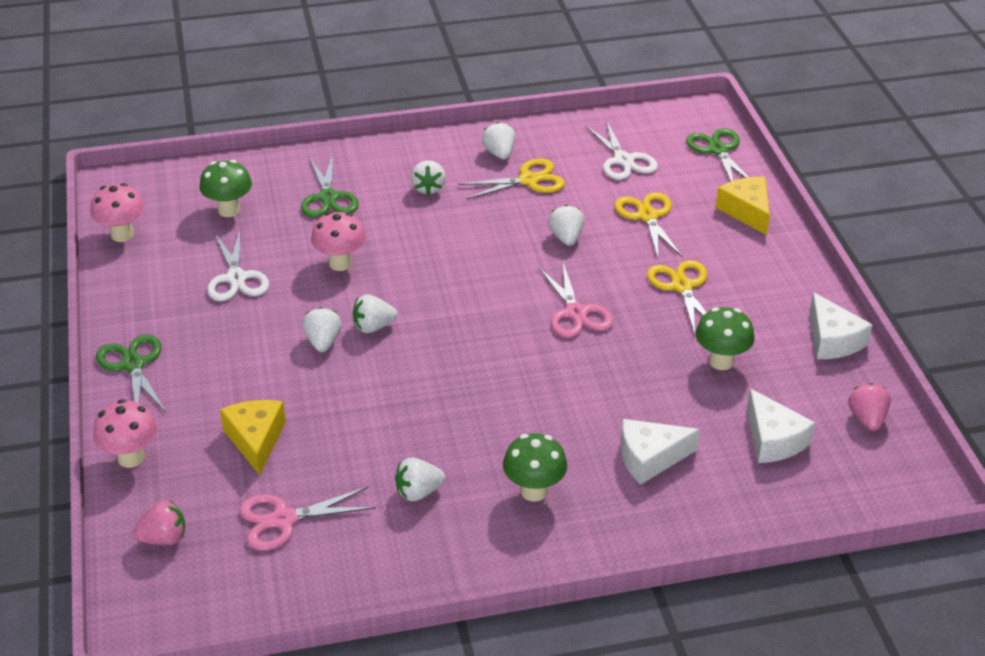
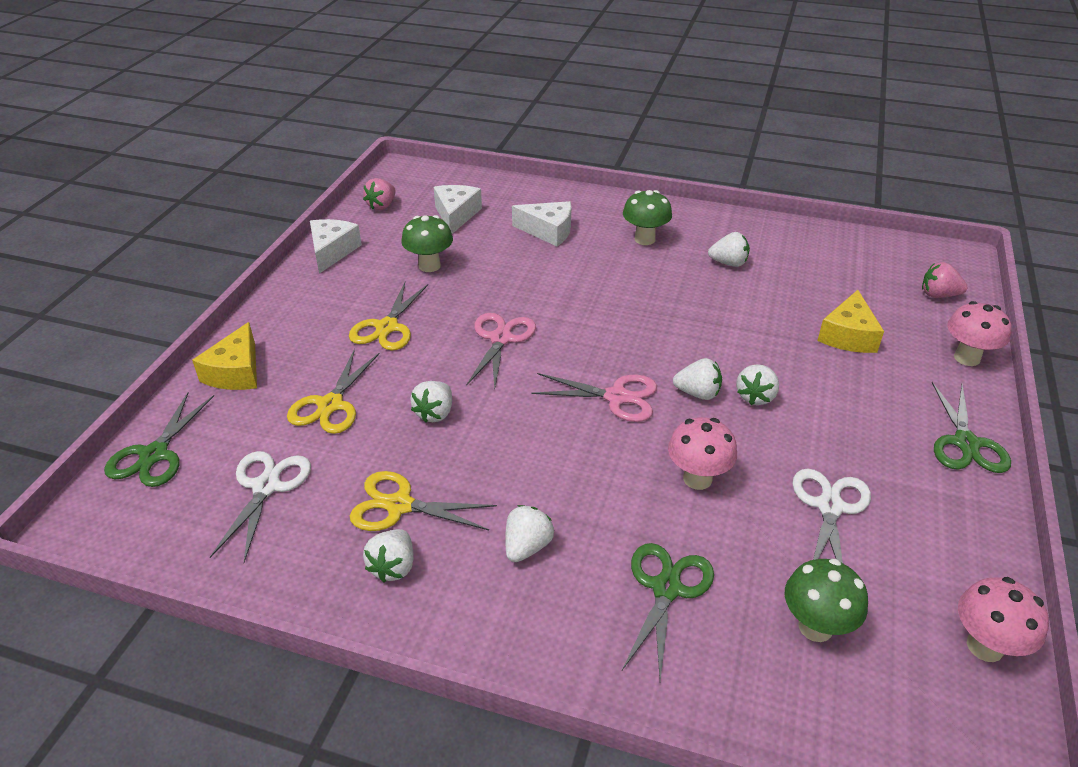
camera: 150 degrees left, 0 degrees up
pink scissors [239,487,376,551] -> pink scissors moved to [531,373,657,422]

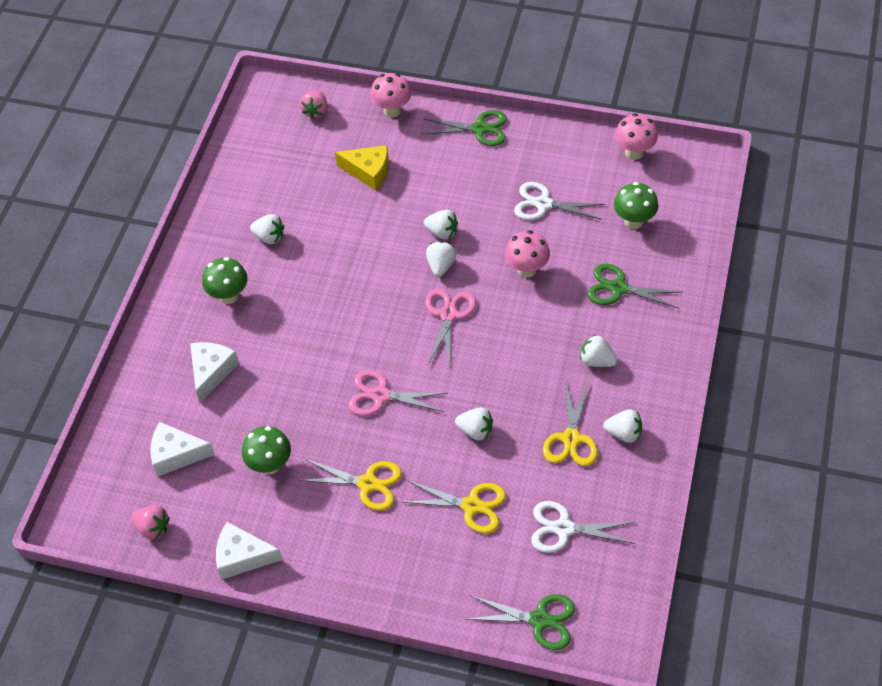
camera: 90 degrees left, 15 degrees up
yellow cheese [192,322,257,390] -> none
white strawberry [708,232,750,267] -> white strawberry turned 105 degrees clockwise [250,214,284,244]

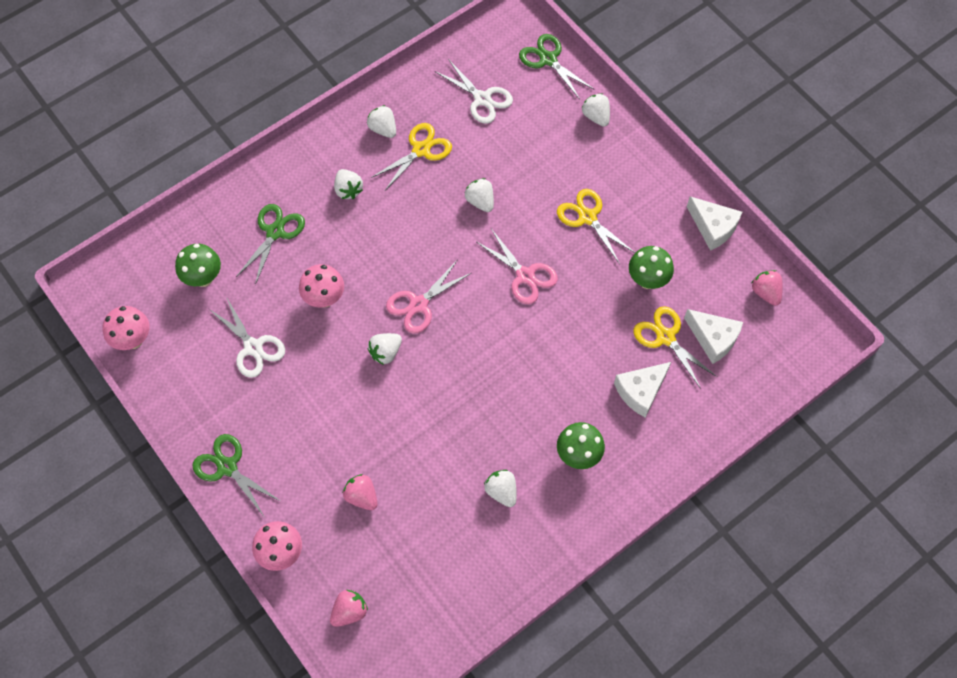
camera: 145 degrees left, 10 degrees up
yellow cheese [335,145,389,191] -> pink strawberry [343,474,378,510]
yellow scissors [403,481,506,533] -> yellow scissors moved to [633,306,717,389]
white strawberry [424,210,458,240] -> white strawberry moved to [582,93,610,127]
green scissors [587,264,682,309] -> green scissors turned 120 degrees counterclockwise [236,204,305,285]

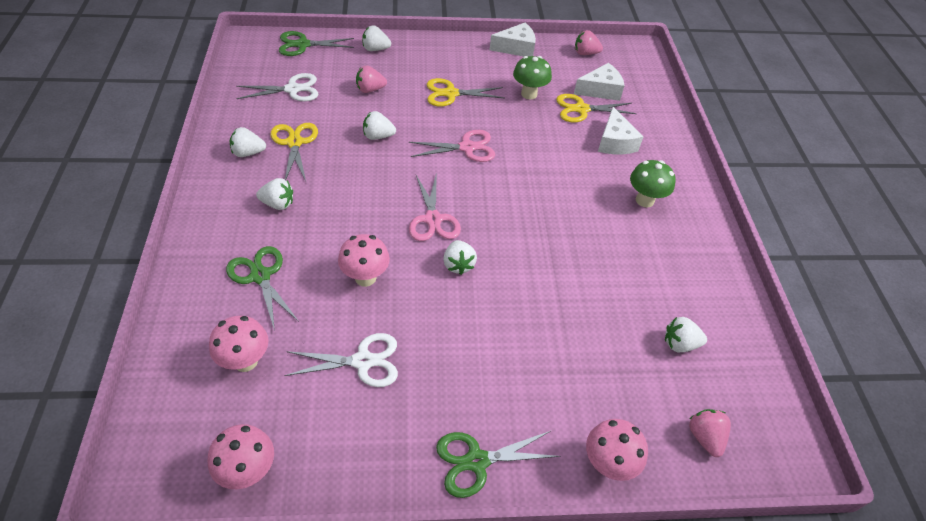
camera: 60 degrees left, 15 degrees down
green mushroom [175,244,221,287] -> pink mushroom [209,316,269,372]
pink strawberry [343,474,378,510] -> pink strawberry moved to [356,65,387,93]
white strawberry [484,470,517,507] -> white strawberry moved to [665,317,707,352]

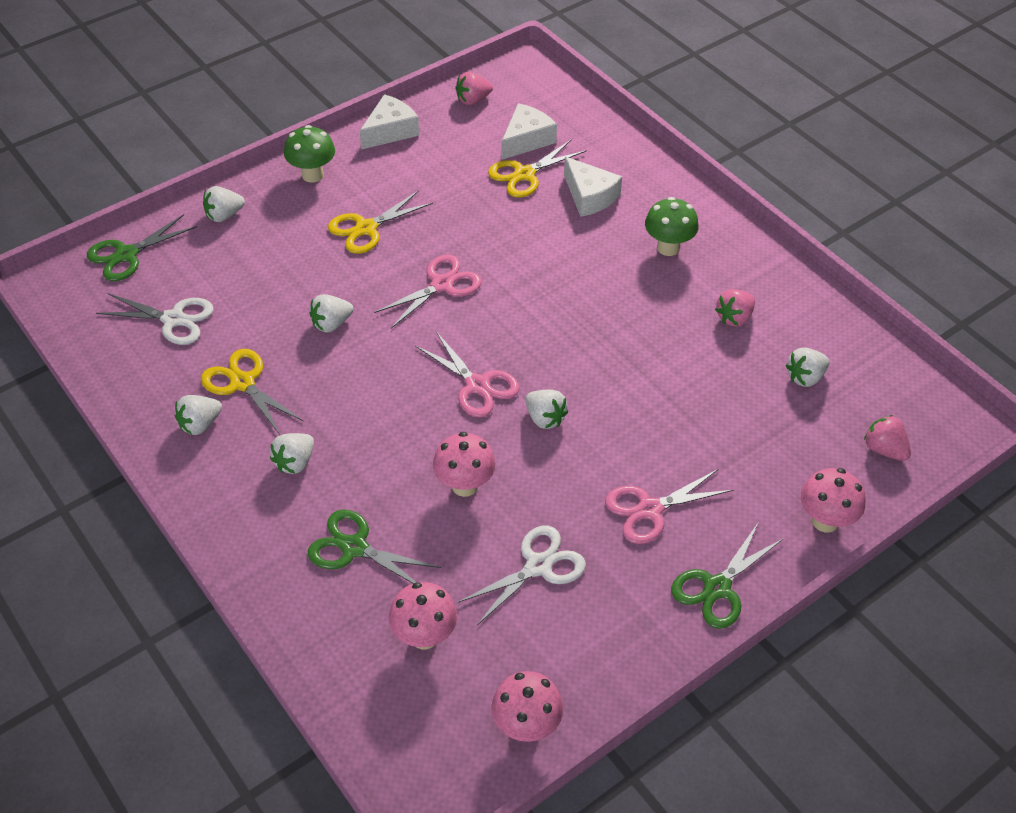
camera: 30 degrees left, 0 degrees up
white scissors [236,73,318,101] -> white scissors turned 60 degrees clockwise [96,293,214,345]
white strawberry [256,178,293,210] -> white strawberry turned 150 degrees clockwise [270,433,314,474]
pink strawberry [356,65,387,93] -> pink strawberry moved to [715,289,755,327]
green mushroom [513,56,552,100] -> green mushroom moved to [284,125,335,183]
none -> pink scissors [605,469,733,544]

